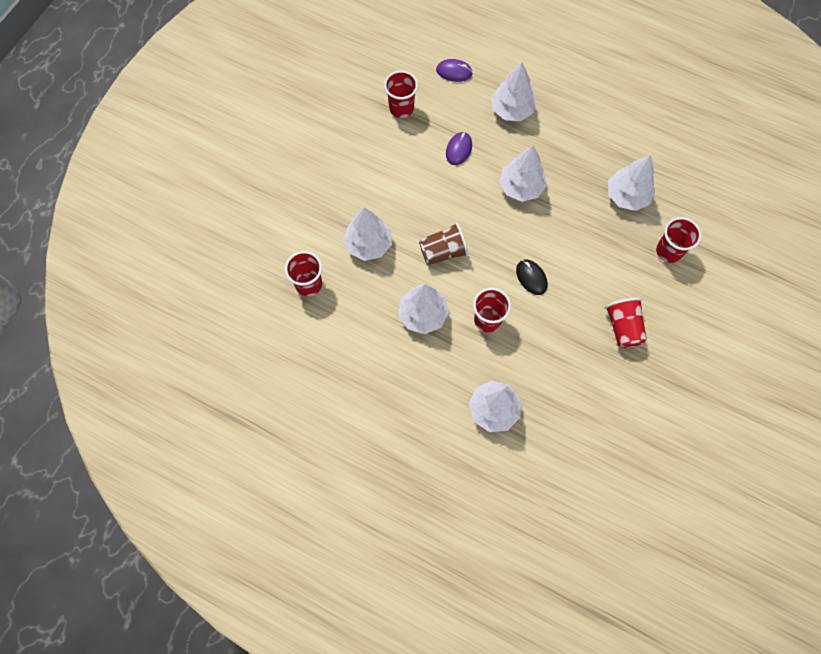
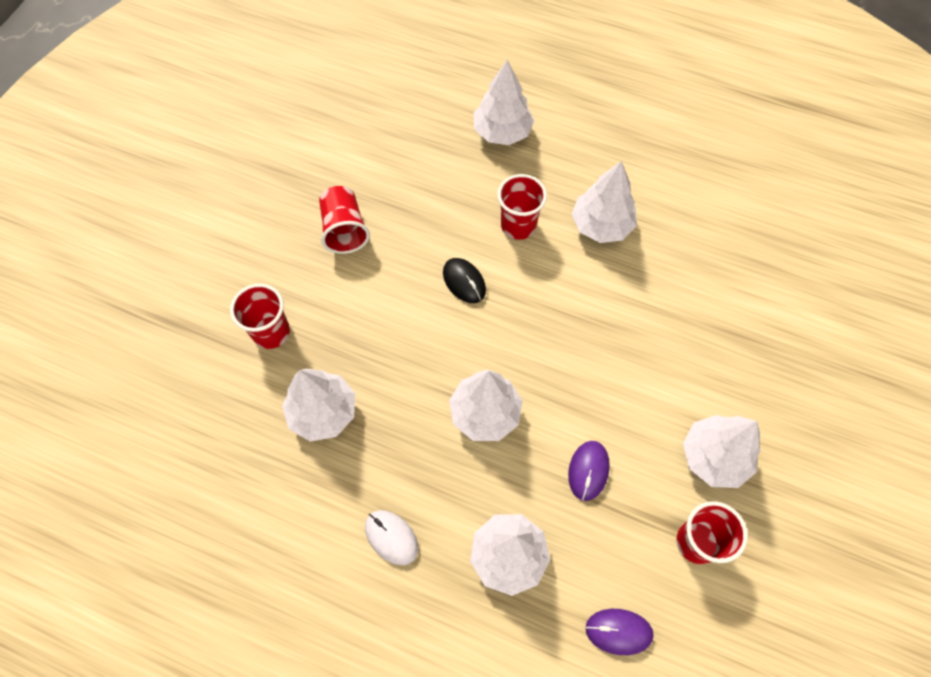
camera: 175 degrees right, 5 degrees down
red cup [285,251,322,296] -> none
white tree [343,207,392,261] -> white tree moved to [683,415,761,488]
brown cup [419,222,468,265] -> none
none -> white mouse [365,510,418,565]

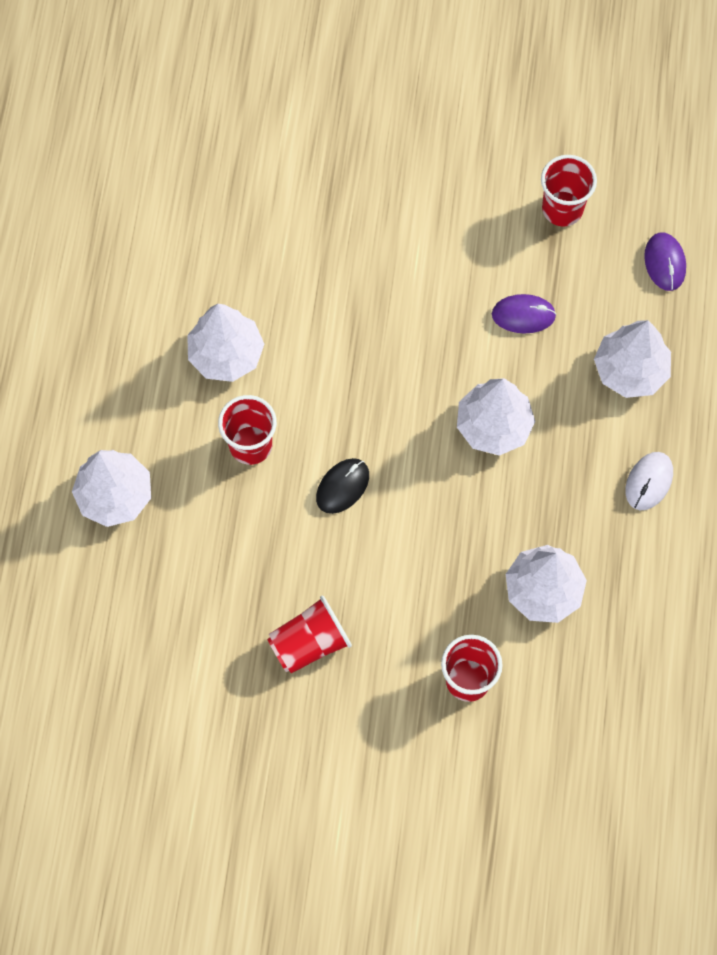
camera: 105 degrees left, 5 degrees up
white tree [683,415,761,488] -> none

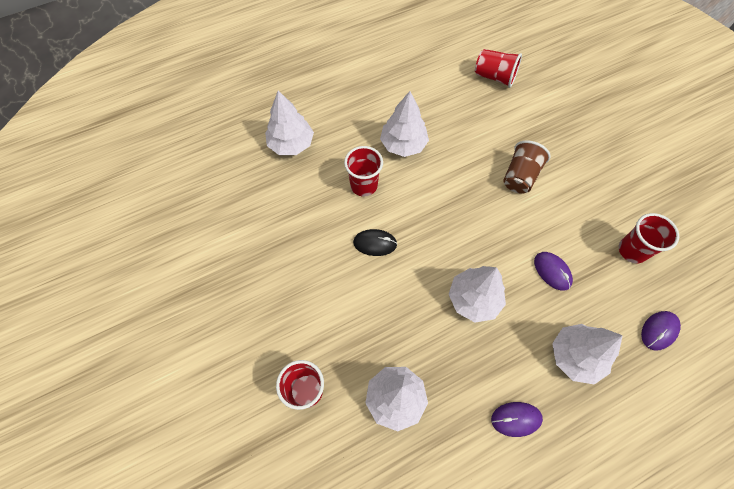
camera: 55 degrees right, 5 degrees down
red cup [267,595,352,673] -> red cup moved to [475,49,522,88]
white mouse [625,452,673,510] -> purple mouse [491,402,543,437]
none -> brown cup [503,140,551,194]

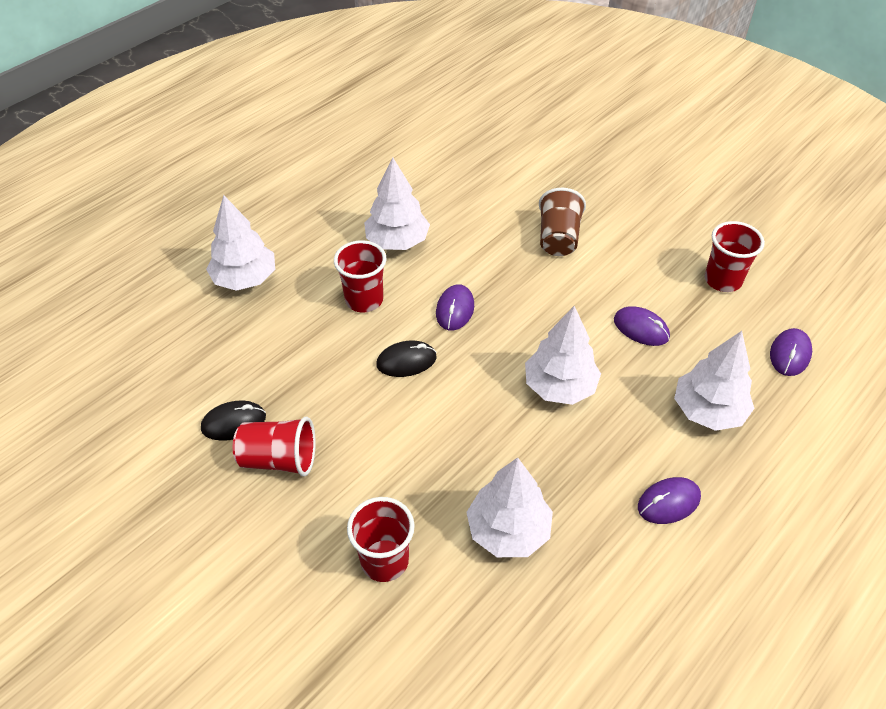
camera: 20 degrees left, 15 degrees down
red cup [475,49,522,88] -> red cup moved to [233,417,316,477]
none -> black mouse [201,400,266,441]
none -> purple mouse [436,284,474,331]

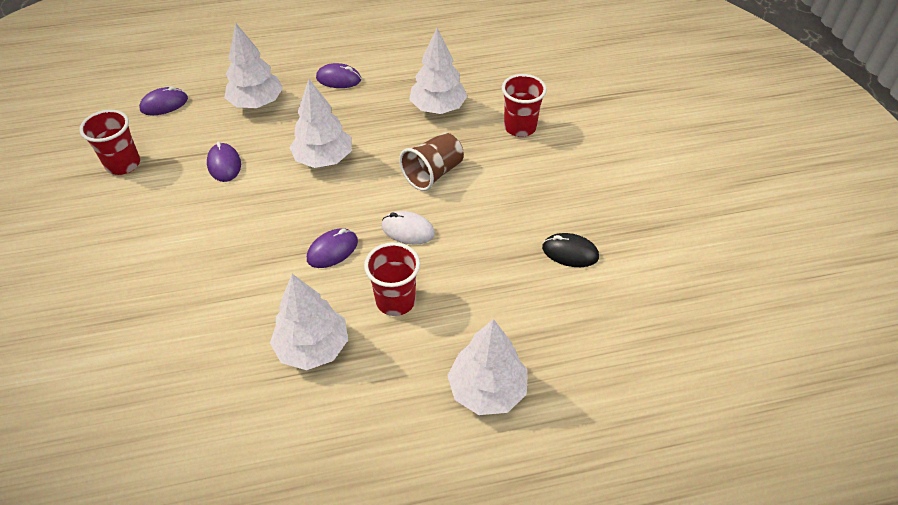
camera: 145 degrees left, 0 degrees up
red cup [233,417,316,477] -> none
black mouse [376,341,437,377] -> white mouse [381,211,435,245]
brown cup [539,188,586,256] -> brown cup moved to [399,132,464,191]

